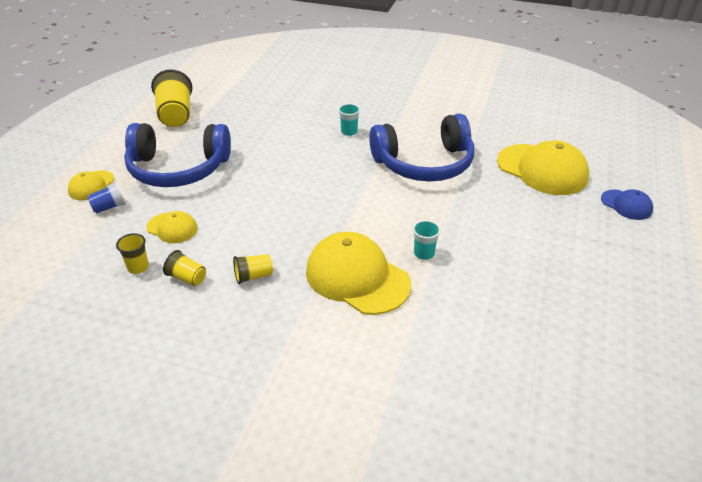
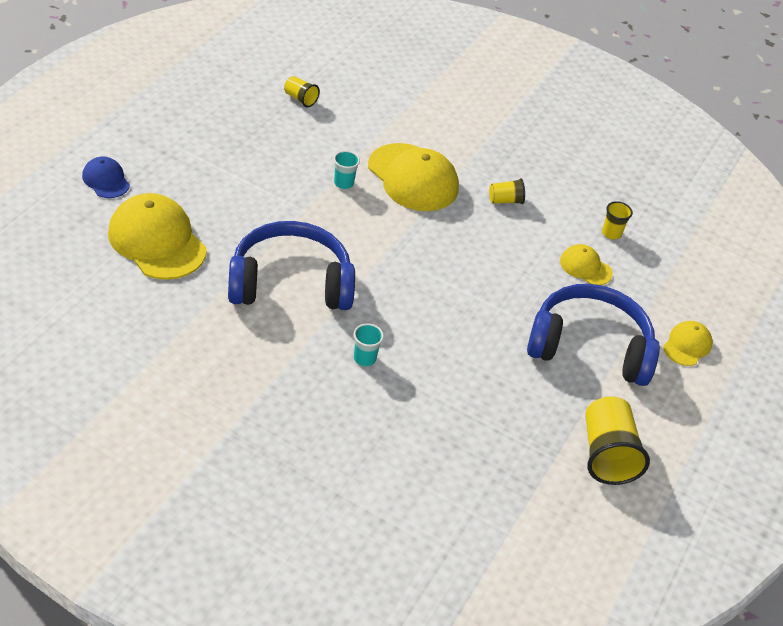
camera: 175 degrees left, 5 degrees up
blue cup [87,182,126,213] -> none
yellow cup [163,250,206,286] -> yellow cup moved to [284,76,320,107]

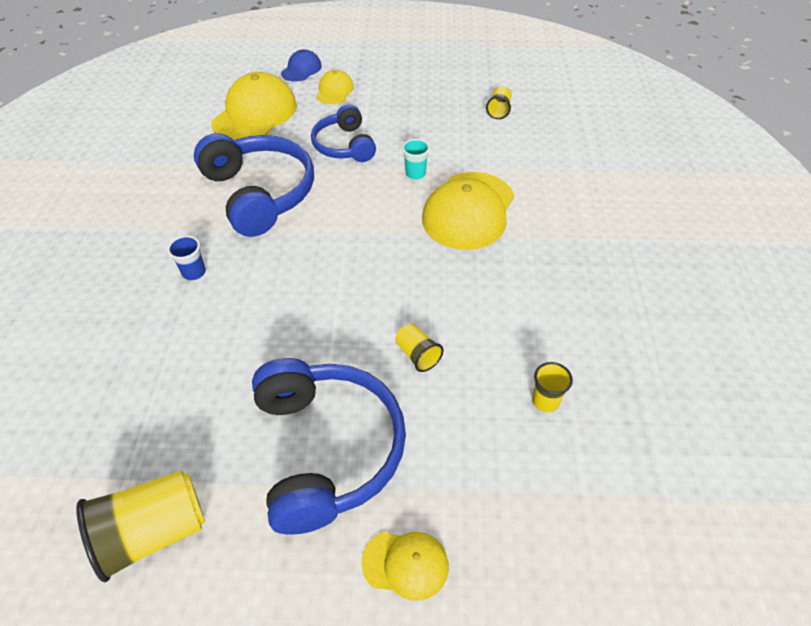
camera: 70 degrees right, 5 degrees up
turquoise cup [353,324,384,366] -> blue cup [167,236,206,280]
yellow cup [489,178,525,204] -> yellow cup moved to [395,324,444,372]
yellow cap [560,244,613,285] -> yellow cap moved to [316,70,354,104]
none -> blue headphones [311,104,376,162]

